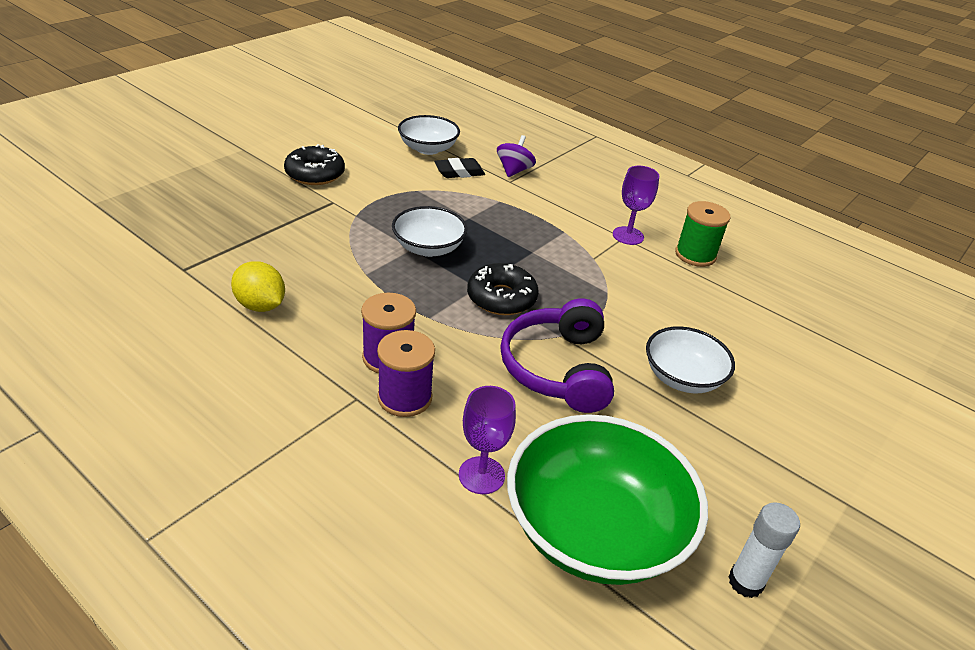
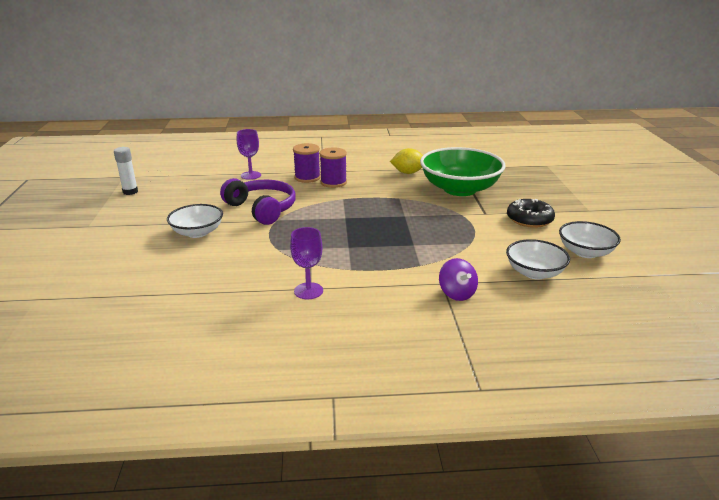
camera: 140 degrees right, 10 degrees down
white bowl [392,206,467,257] -> white bowl moved to [559,221,621,258]
black eraser [434,158,485,178] -> none
black donut [467,263,539,315] -> none
green bowl [507,414,708,585] -> green bowl moved to [420,147,505,196]
green spool [675,201,731,267] -> none

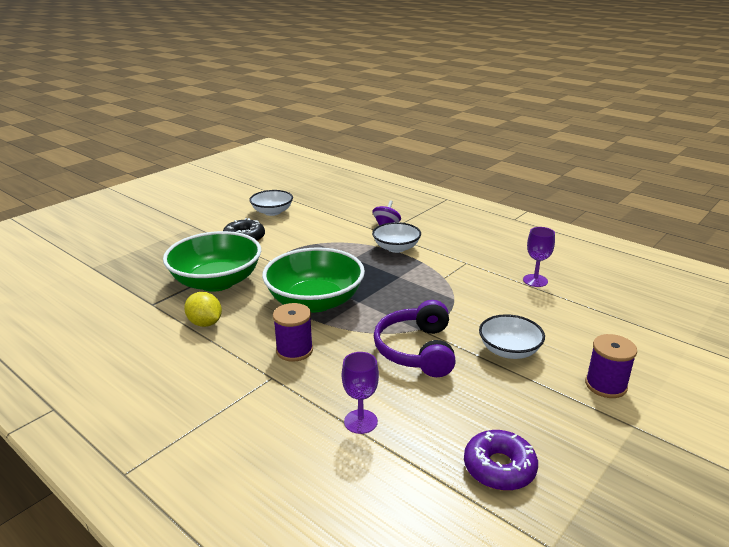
camera: 135 degrees left, 0 degrees up
white glue stick [114,147,138,195] -> none
purple goblet [290,227,323,299] -> purple goblet moved to [523,227,555,287]
purple spool [293,143,321,183] -> purple spool moved to [585,334,637,398]
white bowl [506,239,570,279] -> white bowl moved to [372,222,421,253]
none -> green bowl [262,247,365,313]
none -> purple donut [464,430,538,491]

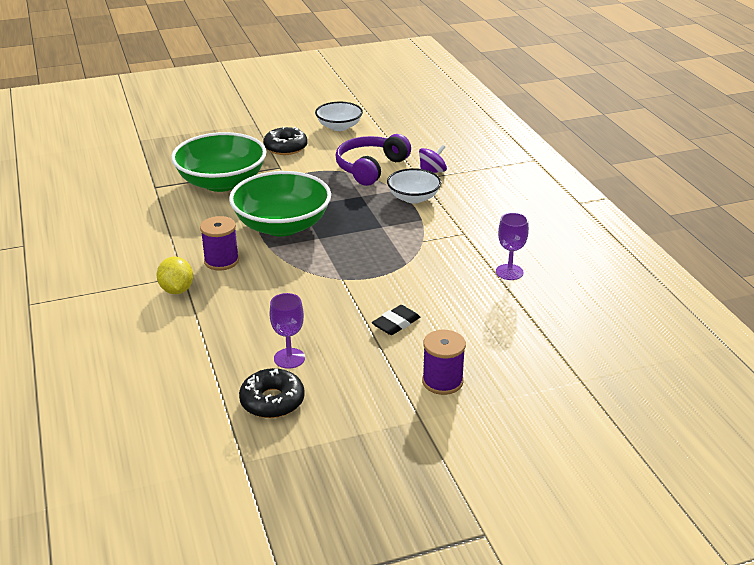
camera: 30 degrees right, 5 degrees up
yellow lemon [184,292,222,327] -> yellow lemon moved to [156,257,193,294]
purple goblet [342,352,379,434] -> purple goblet moved to [270,293,305,369]
purple headphones [374,300,456,377] -> purple headphones moved to [336,134,411,186]
purple donut [464,430,538,491] -> black donut [239,368,305,418]
white bowl [479,314,545,359] -> black eraser [372,305,420,335]

